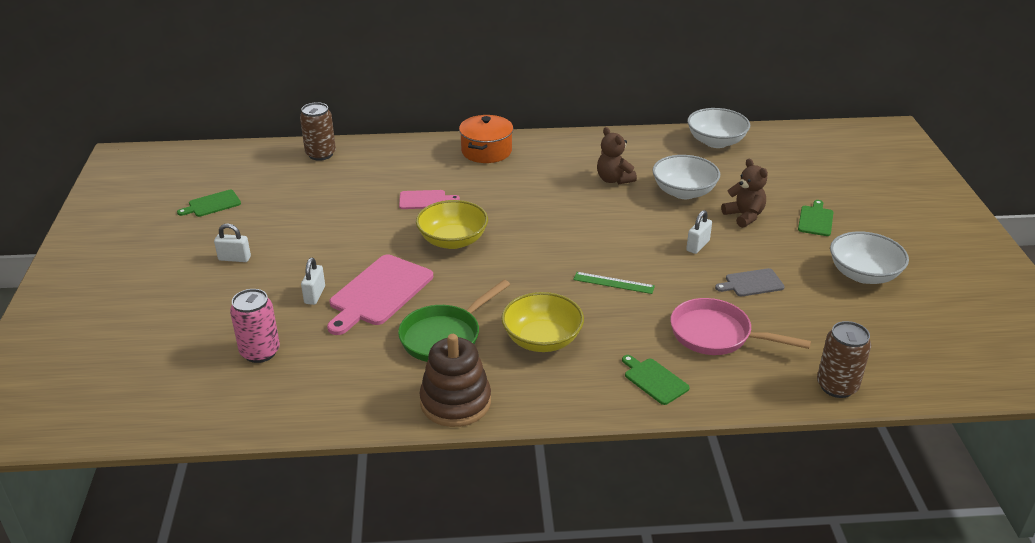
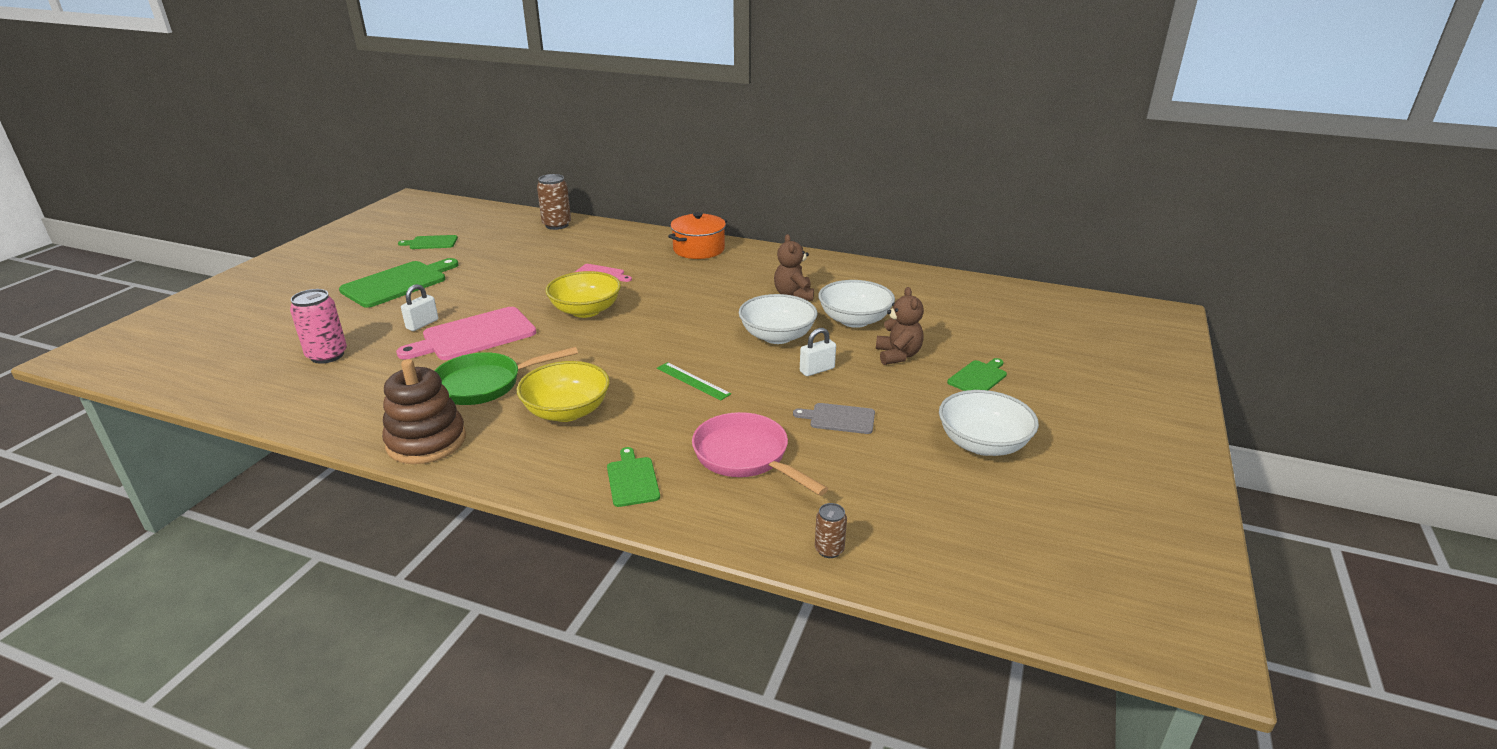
camera: 25 degrees right, 5 degrees down
white padlock [214,224,251,262] -> green cutting board [339,258,459,308]
white bowl [687,108,750,148] -> white bowl moved to [739,294,817,344]
brown can [817,321,871,398] -> brown can [815,503,847,558], size x0.55

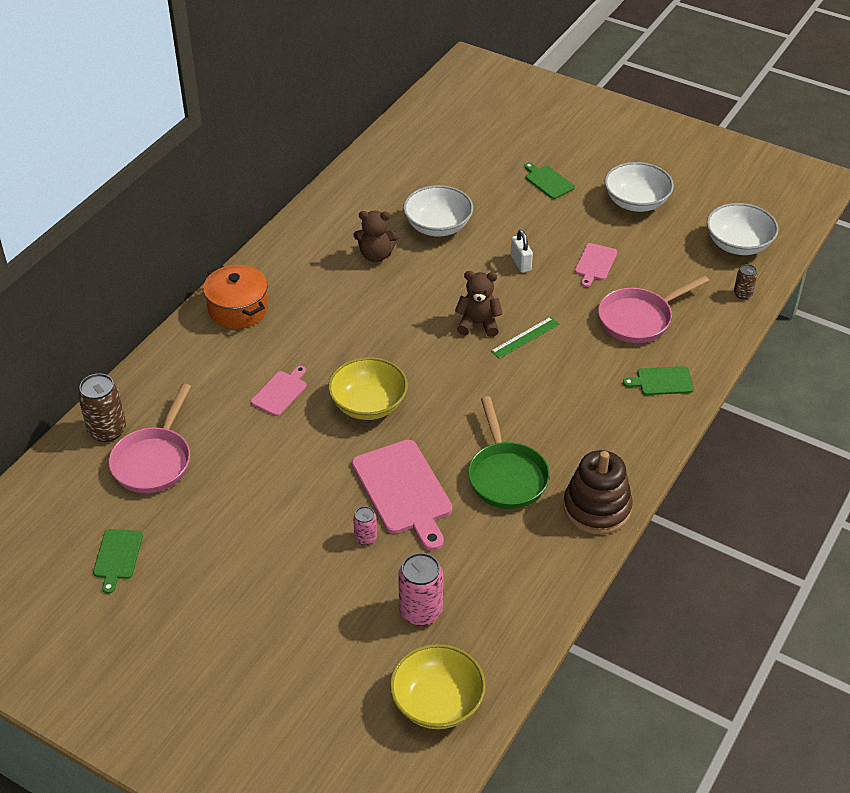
camera: 80 degrees left, 15 degrees up
green cutting board [339,258,459,308] -> none
white padlock [401,284,438,331] -> pink can [353,506,377,545]
yellow bowl [517,361,610,422] -> yellow bowl moved to [390,644,486,729]
white bowl [739,294,817,344] -> white bowl moved to [707,203,779,255]
grey cutting board [793,403,875,434] -> pink cutting board [575,243,617,287]
brown teddy bear [876,287,924,365] -> brown teddy bear moved to [455,271,503,337]
none -> pink pan [109,383,191,493]

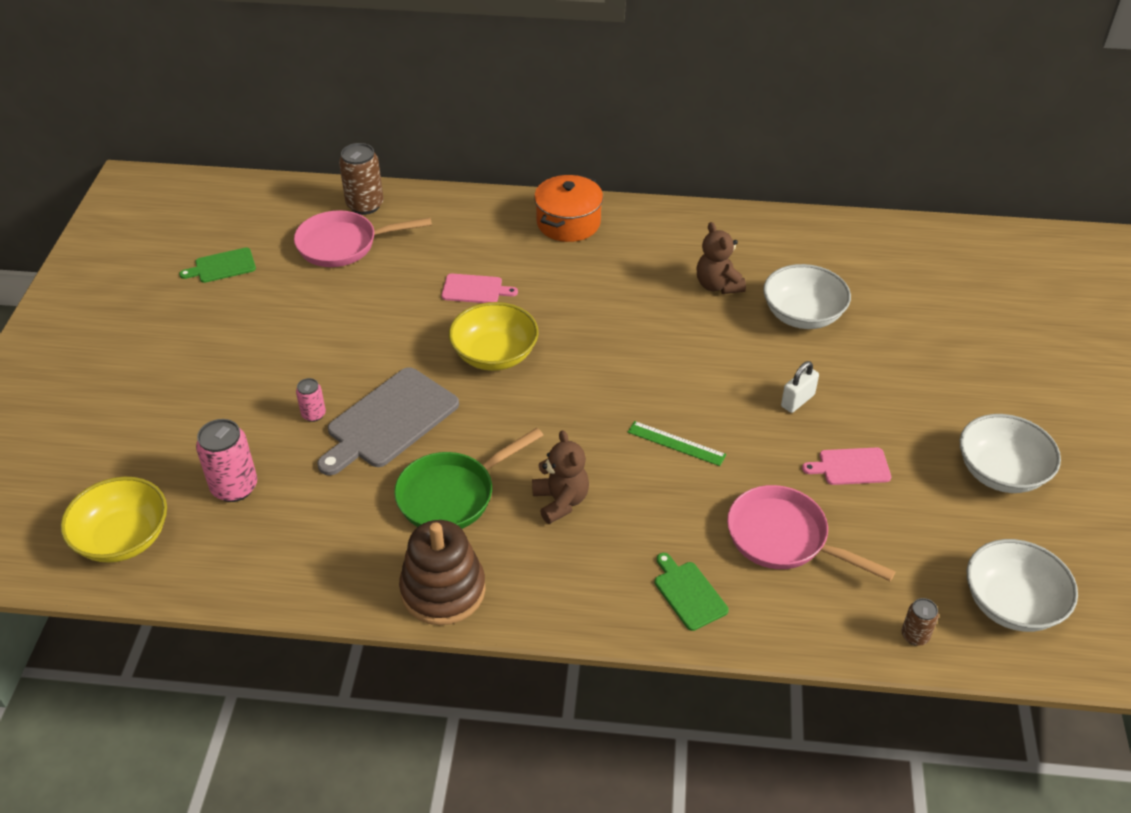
camera: 65 degrees right, 0 degrees up
pink cutting board [352,440,452,551] -> grey cutting board [317,367,459,476]
brown teddy bear [455,271,503,337] -> brown teddy bear moved to [532,430,589,524]
green cutting board [524,163,575,199] -> none

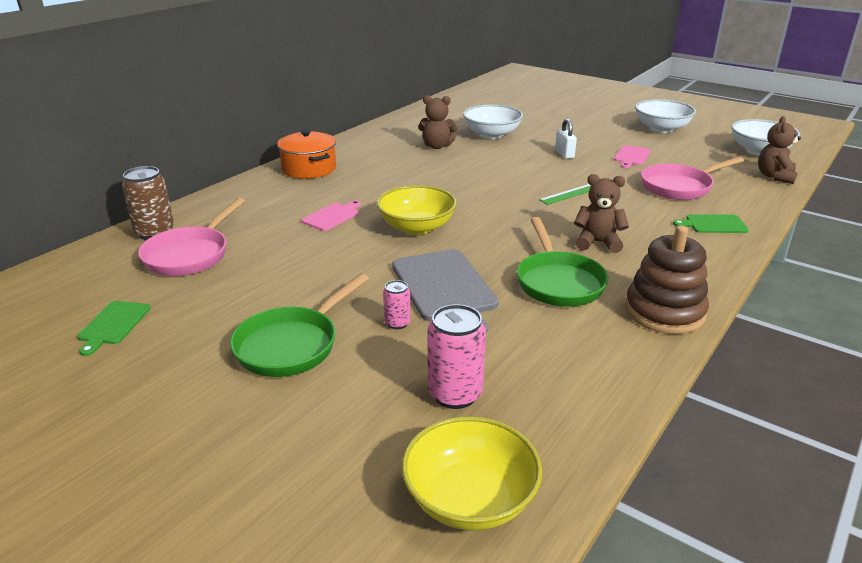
camera: 60 degrees left, 15 degrees down
brown can [901,598,939,646] -> brown teddy bear [758,116,801,184]
none -> green pan [230,273,369,377]

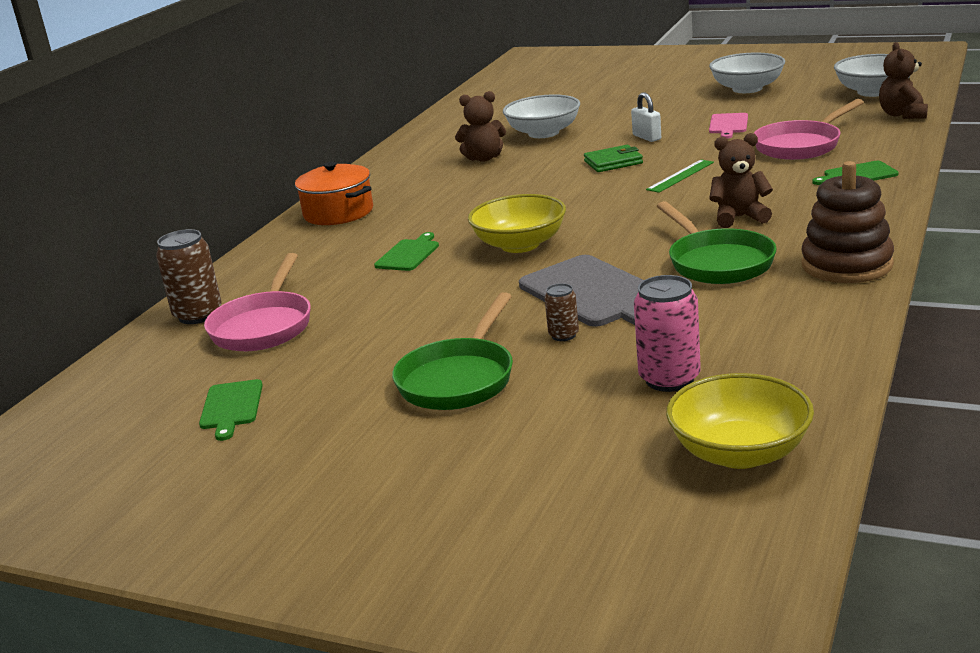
camera: 10 degrees left, 5 degrees down
pink cutting board [302,200,361,231] -> green cutting board [374,232,439,271]
pink can [383,280,411,329] -> brown can [545,283,579,341]
none -> green wallet [584,145,643,172]

